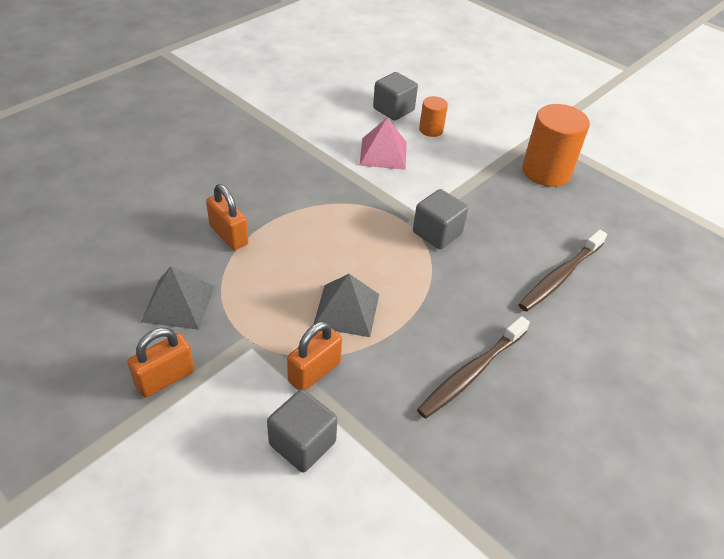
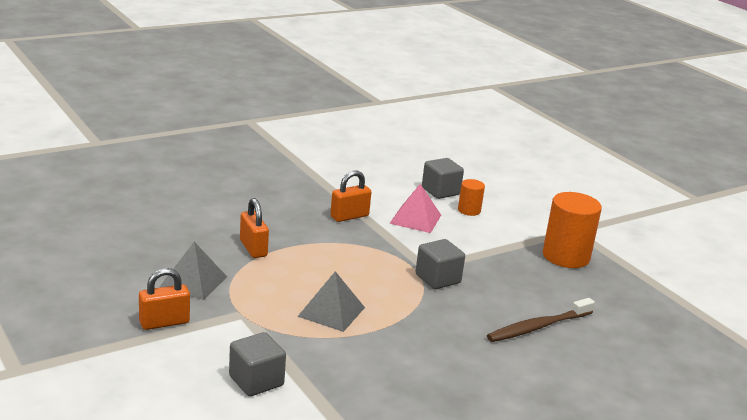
camera: 15 degrees right, 20 degrees down
orange padlock [287,321,342,390] -> orange padlock moved to [330,170,371,222]
brown toothbrush [417,316,530,419] -> none

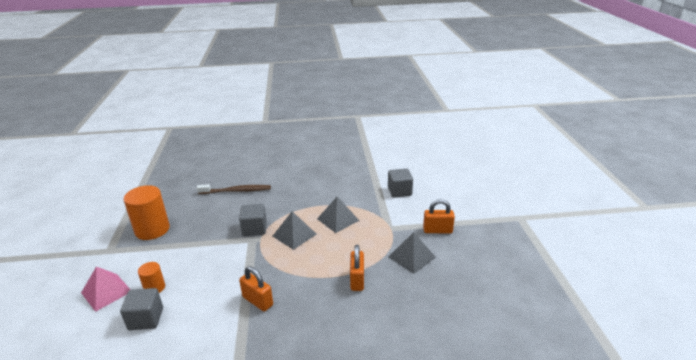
camera: 150 degrees left, 5 degrees up
orange padlock [330,170,371,222] -> orange padlock turned 45 degrees clockwise [239,266,273,311]
pink pyramid [389,184,441,233] -> pink pyramid moved to [81,267,131,312]
none -> grey pyramid [273,211,317,250]

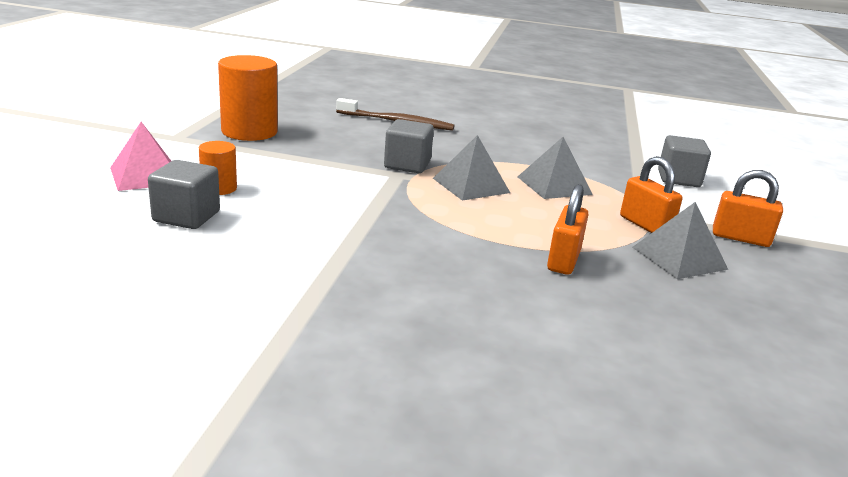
camera: 15 degrees right, 5 degrees down
orange padlock [239,266,273,311] -> orange padlock moved to [620,156,682,233]

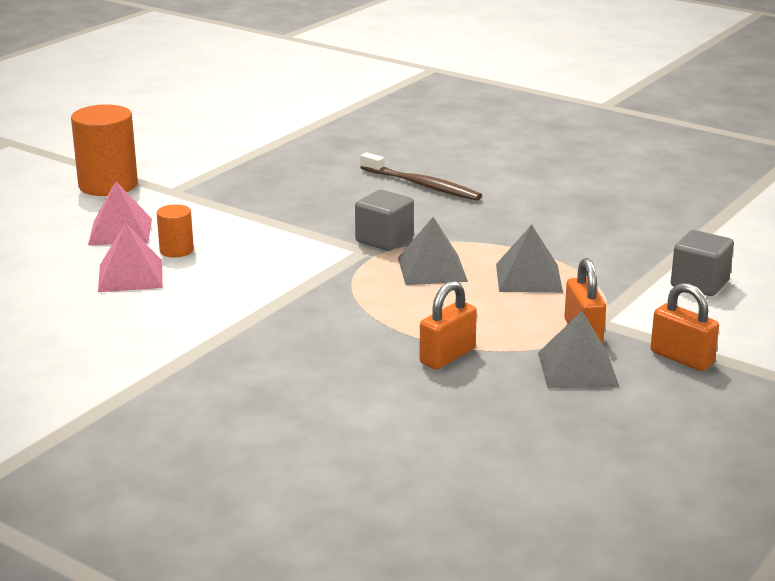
camera: 25 degrees right, 0 degrees up
grey cube [148,160,220,229] -> pink pyramid [98,223,162,292]
orange cylinder [218,55,278,141] -> orange cylinder moved to [71,104,138,196]

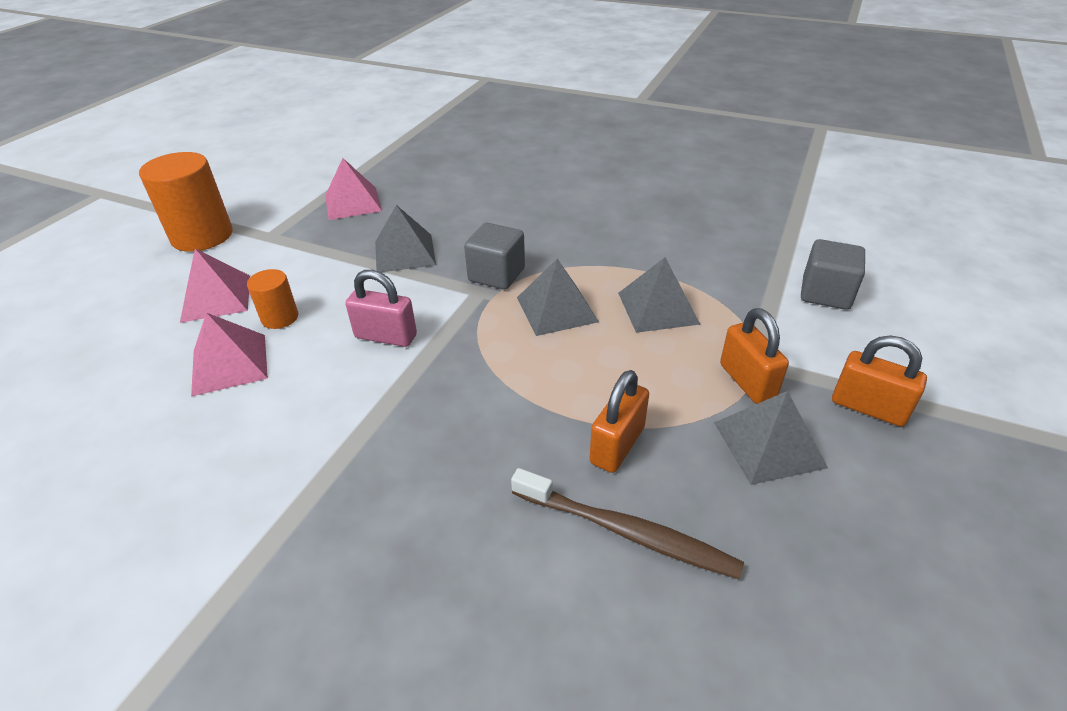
camera: 10 degrees left, 15 degrees up
brown toothbrush [360,152,482,201] -> brown toothbrush moved to [511,468,744,579]
none -> pink pyramid [325,158,382,220]
none -> pink padlock [345,270,417,347]
none -> grey pyramid [375,205,436,272]

